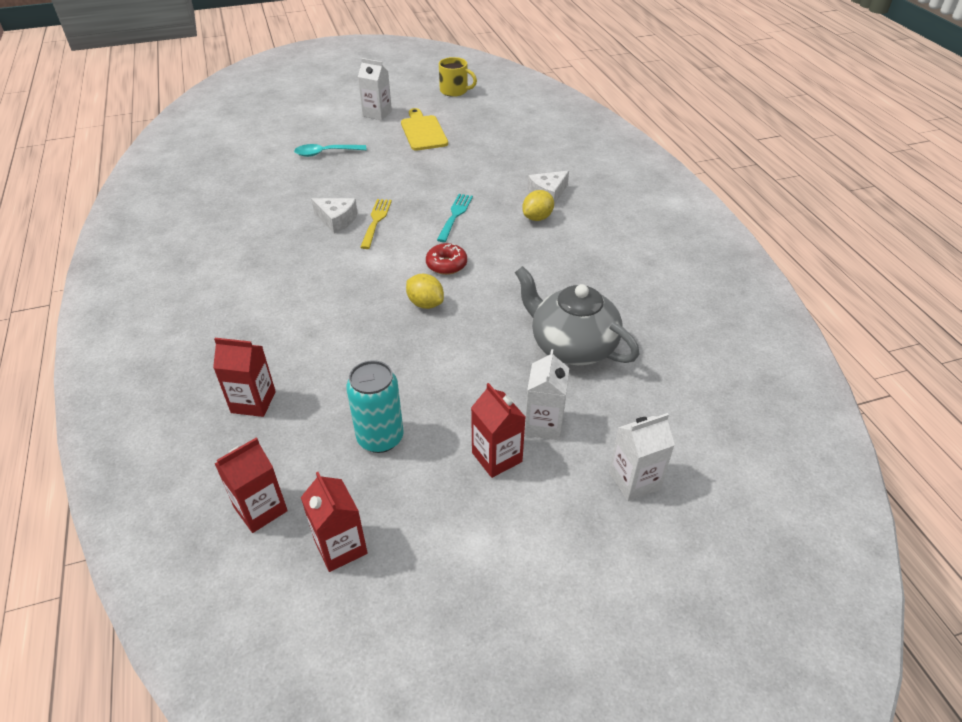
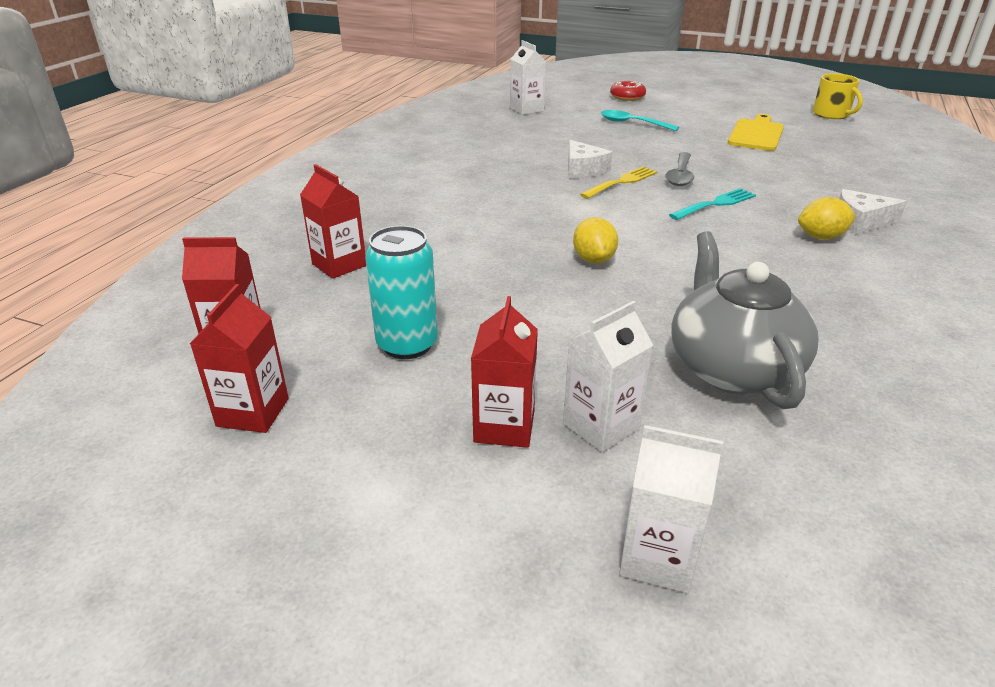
camera: 40 degrees right, 10 degrees down
white carton [358,58,392,120] -> white carton moved to [510,40,546,115]
red donut [426,243,467,275] -> red donut moved to [610,81,646,101]
none -> grey spoon [665,152,694,186]

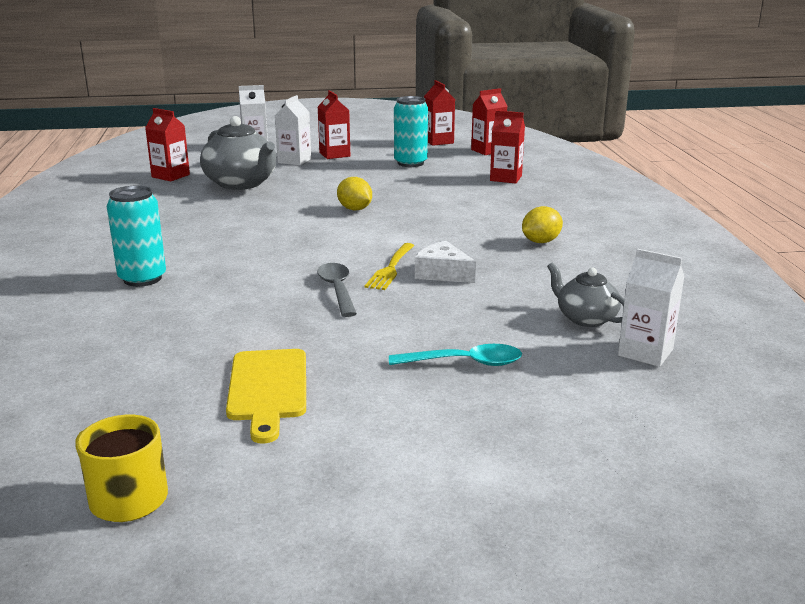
camera: 150 degrees right, 10 degrees down
red donut [610,81,646,101] -> none
turquoise fork [669,188,756,220] -> none
yellow lemon [798,197,856,240] -> yellow lemon moved to [522,206,563,243]
white cheese [839,189,907,234] -> turquoise can [107,186,166,287]
none -> red carton [145,108,190,181]
none -> grey teapot [547,263,624,327]

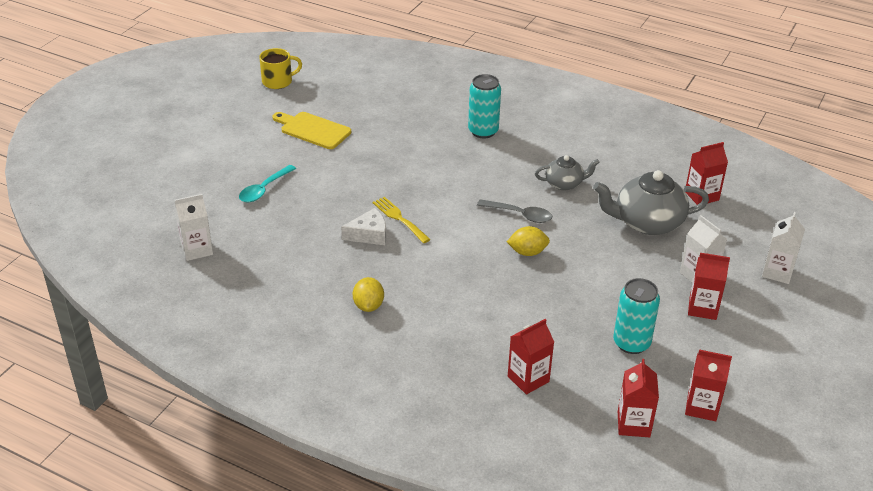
camera: 125 degrees right, 15 degrees up
grey spoon [317,263,357,317] -> grey spoon moved to [477,199,552,223]
grey teapot [547,263,624,327] -> grey teapot moved to [535,155,600,190]

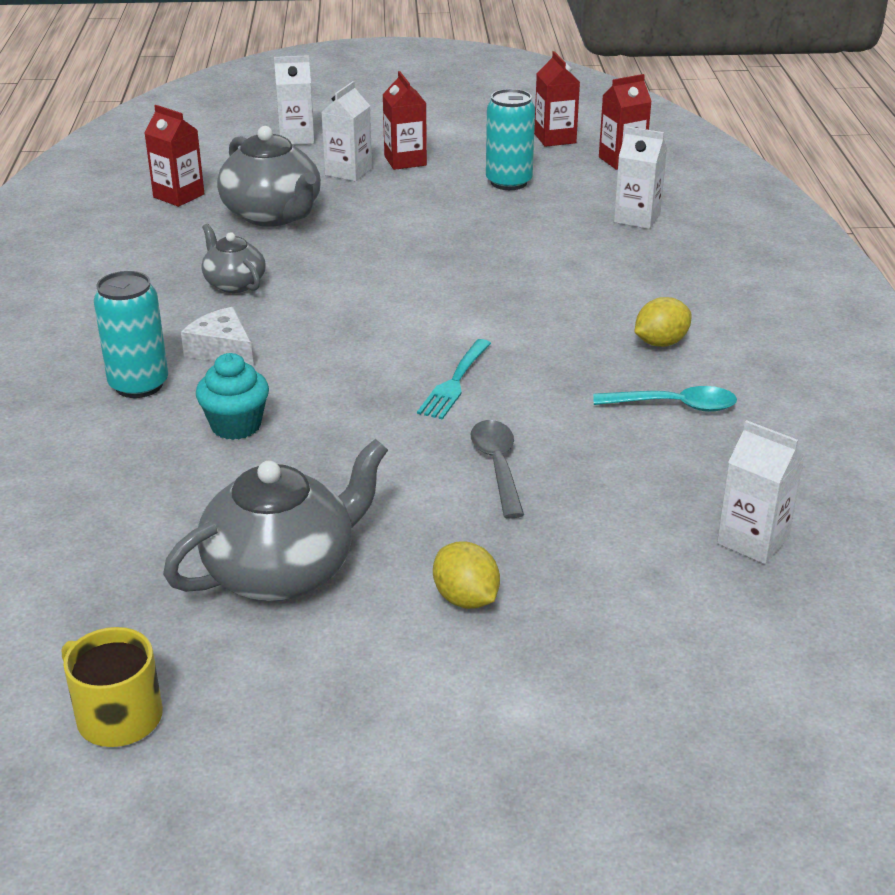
camera: 120 degrees left, 5 degrees down
turquoise spoon [239,165,296,202] -> turquoise spoon moved to [593,386,737,412]
yellow cutting board [273,112,351,149] -> grey teapot [163,439,388,601]
white cheese [341,208,386,245] -> white cheese moved to [181,307,254,367]
yellow fork [372,197,431,243] -> turquoise fork [417,339,491,420]
grey spoon [477,199,552,223] -> grey spoon moved to [470,420,524,519]
yellow lemon [507,226,550,256] -> yellow lemon moved to [433,541,500,609]
red carton [508,319,554,394] -> white carton [614,126,667,229]
none -> turquoise cupcake [196,353,269,440]

